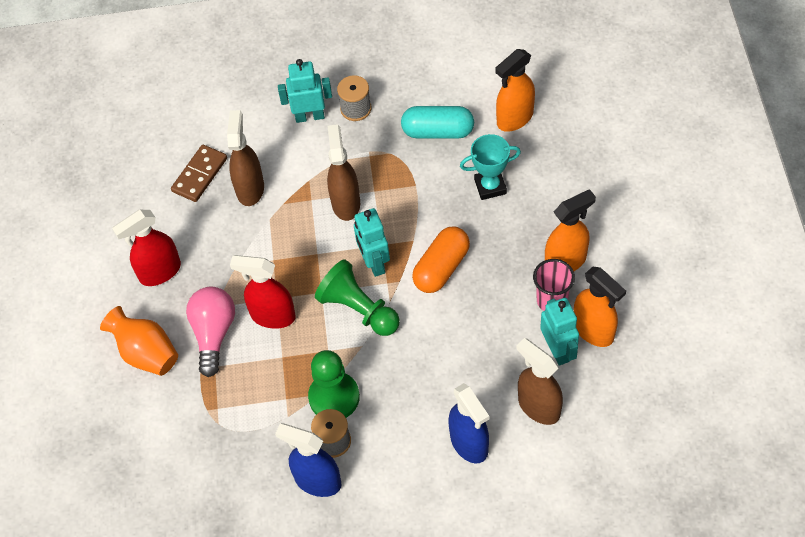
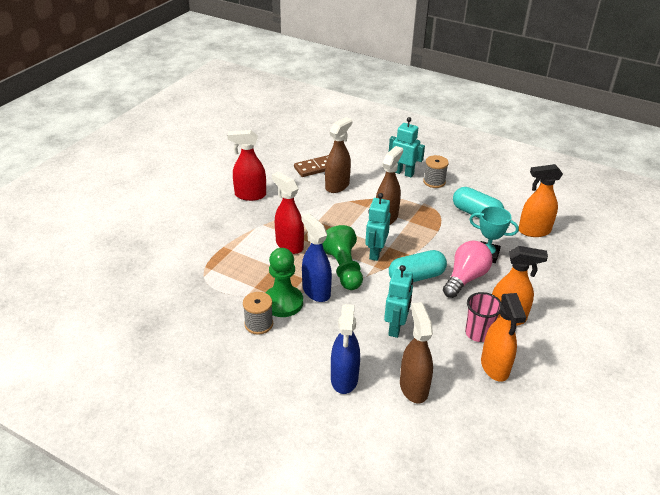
camera: 30 degrees right, 20 degrees down
orange vase [100,306,178,376] -> none
pink light bulb [186,287,235,377] -> pink light bulb moved to [443,241,493,298]
blue spray bottle [275,423,341,497] -> blue spray bottle moved to [302,213,332,302]
orange capsule [412,226,470,293] -> turquoise capsule [389,250,447,282]
turquoise robot [540,298,579,366] -> turquoise robot moved to [384,265,413,338]

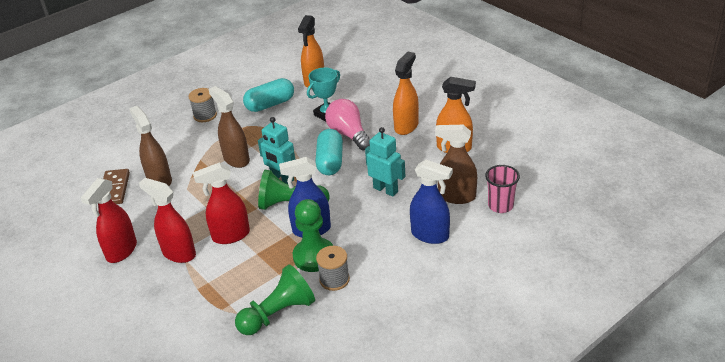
camera: 65 degrees left, 0 degrees up
turquoise robot [389,117,425,177] -> none
pink cup [465,292,502,342] -> pink cup moved to [485,165,520,213]
none -> red spray bottle [139,178,196,263]
none -> green pawn [235,264,315,335]

